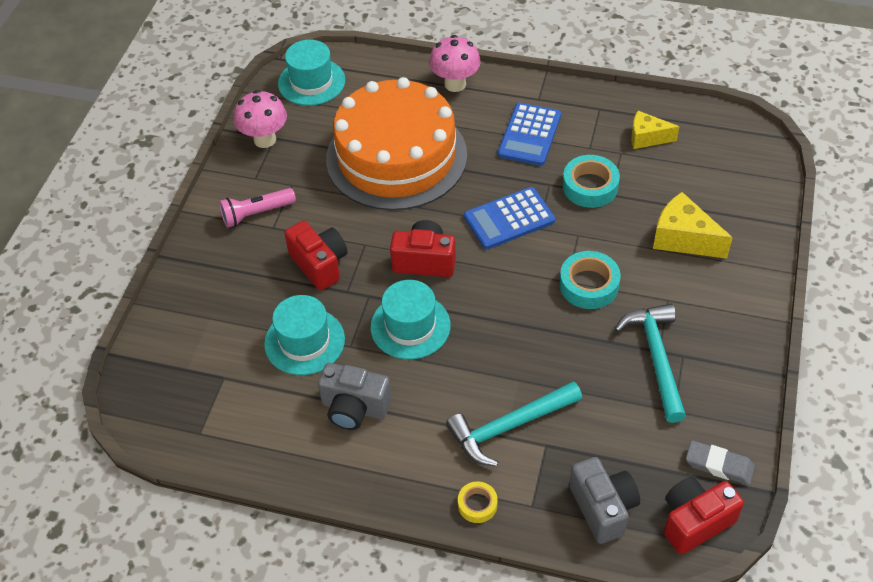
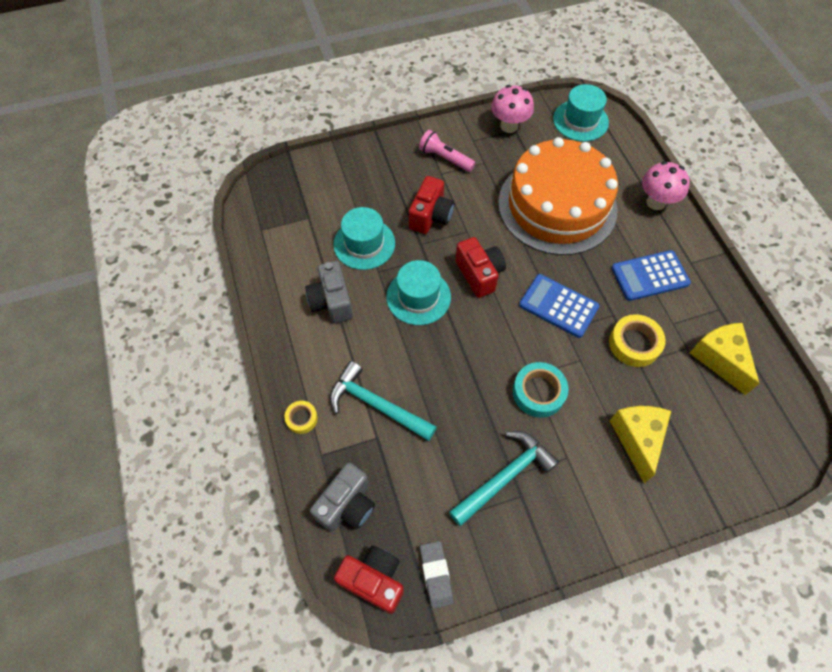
camera: 55 degrees right, 10 degrees up
turquoise tape [563,155,620,208] -> yellow tape [609,314,666,367]
yellow cheese [631,111,679,149] -> yellow cheese [690,323,760,395], size x1.50

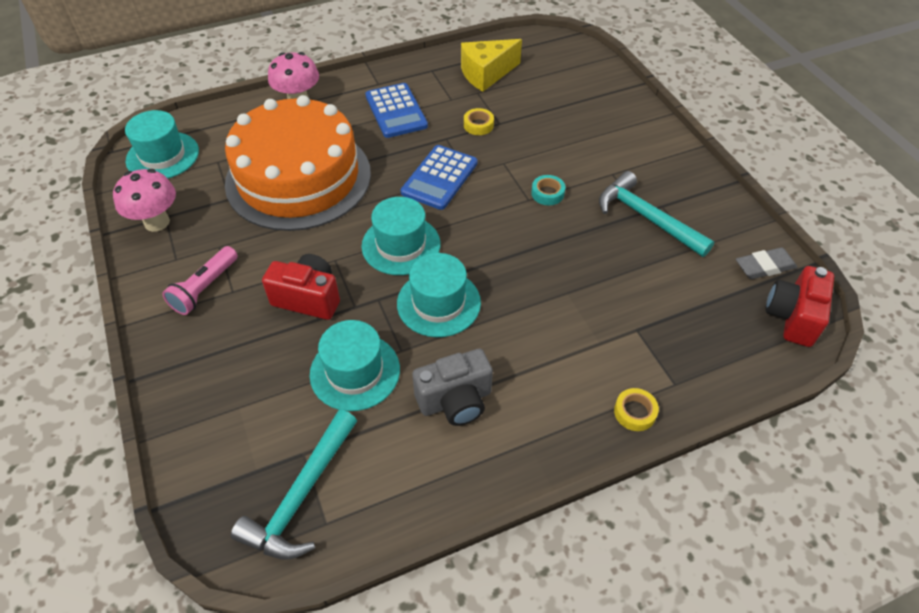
camera: 95 degrees left, 10 degrees down
grey camera [310,462,375,532] -> none
turquoise hammer [330,361,437,441] -> turquoise hammer moved to [231,410,357,560]
red camera [455,237,506,298] -> turquoise hat [361,197,440,275]
turquoise tape [513,362,569,418] -> turquoise tape [531,175,565,205], size x0.59
yellow tape [609,314,666,367] -> yellow tape [464,108,494,135], size x0.59
yellow cheese [610,406,671,483] -> none

